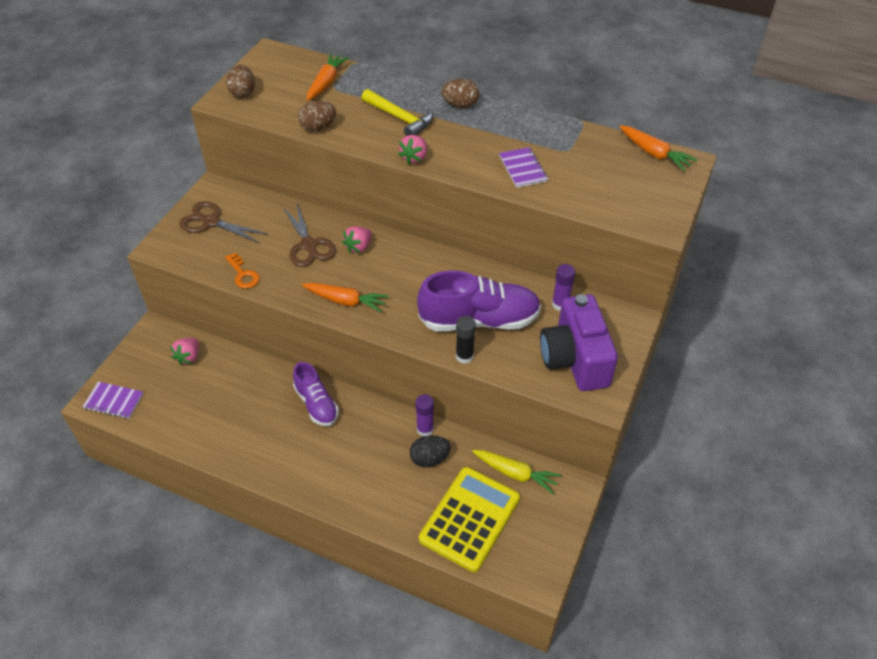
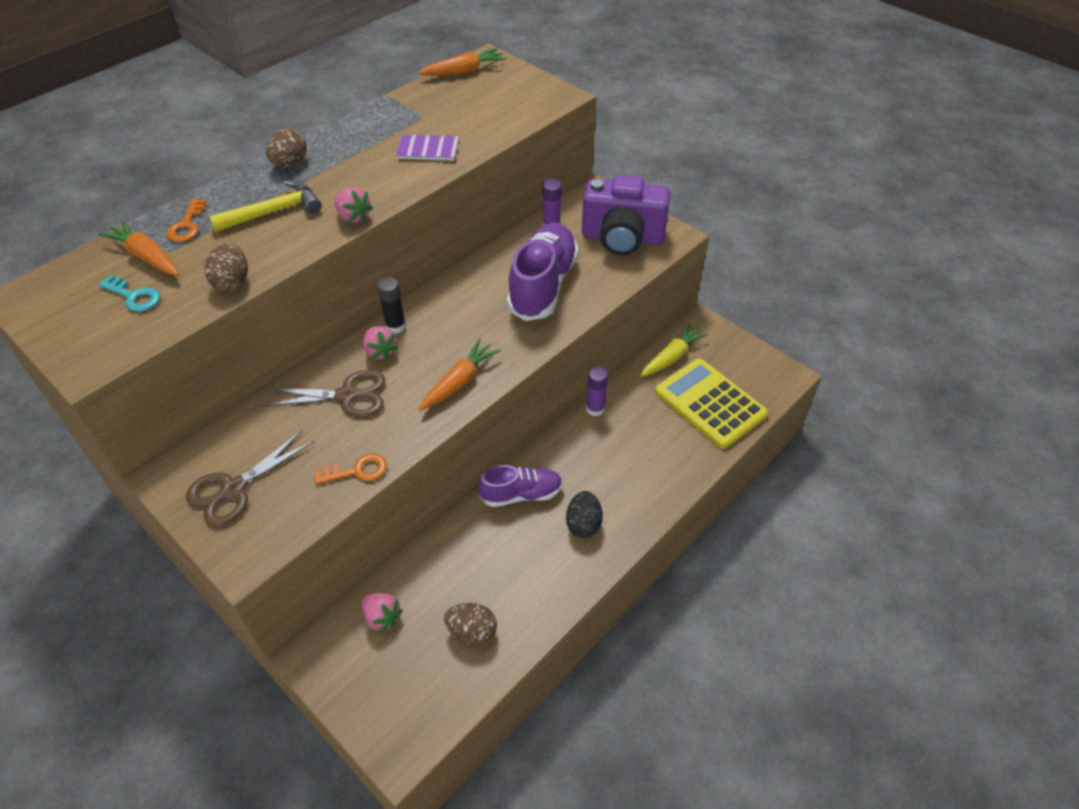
camera: 70 degrees left, 0 degrees up
purple notebook [83,382,144,419] -> none
brown egg [226,65,255,98] -> brown egg moved to [444,603,497,645]
black egg [410,435,451,467] -> black egg moved to [566,491,603,538]
black glue stick [456,316,476,364] -> black glue stick moved to [377,277,406,334]
none -> turquoise key [98,275,160,312]
none -> orange key [166,199,206,242]

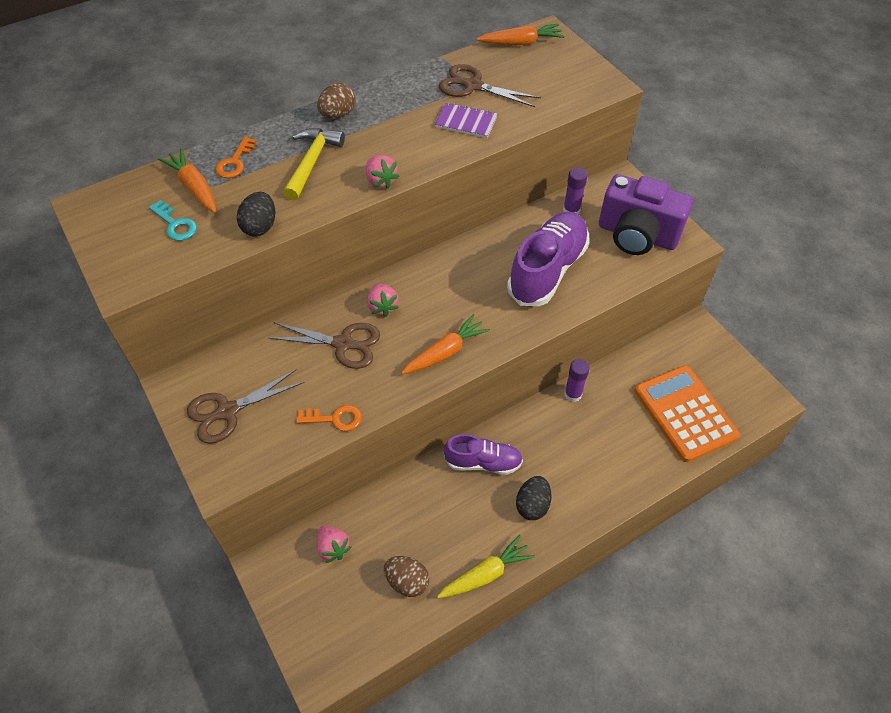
camera: 15 degrees right, 5 degrees up
brown egg [205,243,248,291] -> black egg [237,192,275,237]
yellow hammer [209,180,322,232] -> yellow hammer turned 60 degrees counterclockwise [283,128,345,201]
black glue stick [377,277,406,334] -> none
yellow carrot [640,323,708,377] -> yellow carrot moved to [437,535,535,598]
yellow calculator [655,358,768,449] -> orange calculator [634,365,740,462]
none -> brown scissors [439,64,541,107]

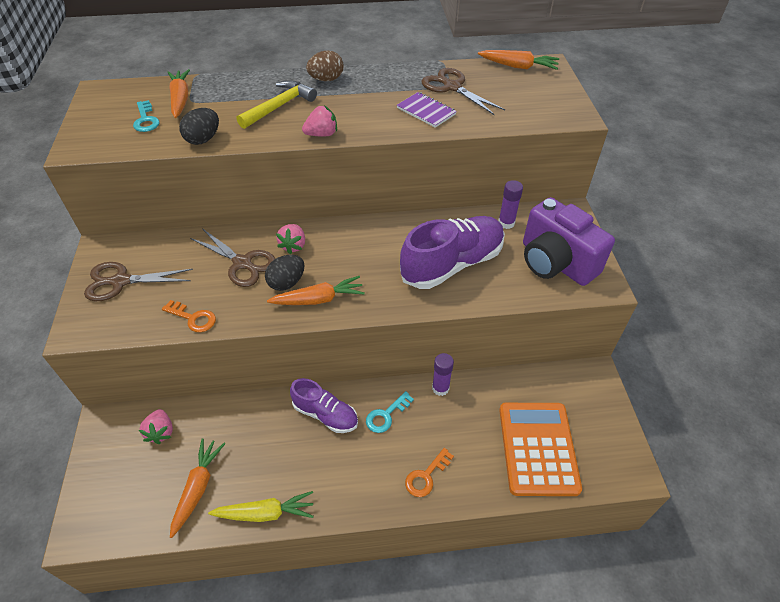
camera: 25 degrees right, 5 degrees down
orange key [215,137,257,178] -> orange key moved to [405,448,454,497]
pink strawberry [366,155,399,189] -> pink strawberry turned 105 degrees counterclockwise [302,105,337,136]
brown egg [384,556,429,597] -> orange carrot [170,438,225,538]
black egg [516,476,552,520] -> black egg moved to [265,255,304,291]
none -> turquoise key [366,391,414,433]

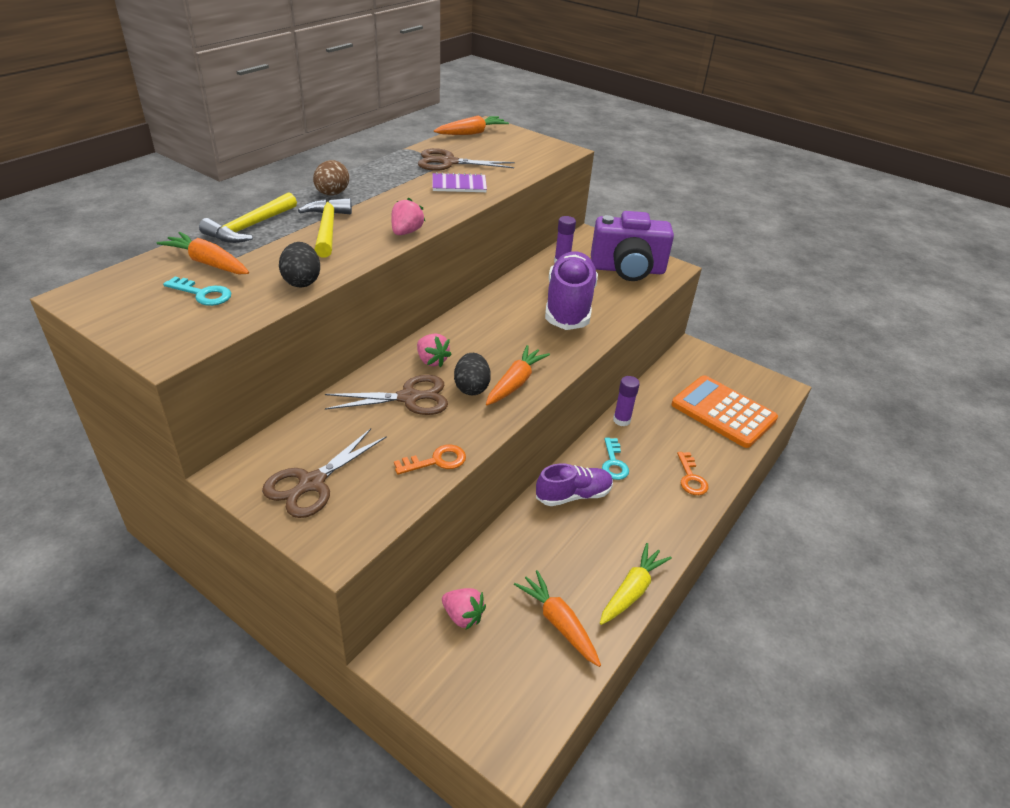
camera: 50 degrees left, 10 degrees down
none -> yellow hammer [199,192,297,243]

